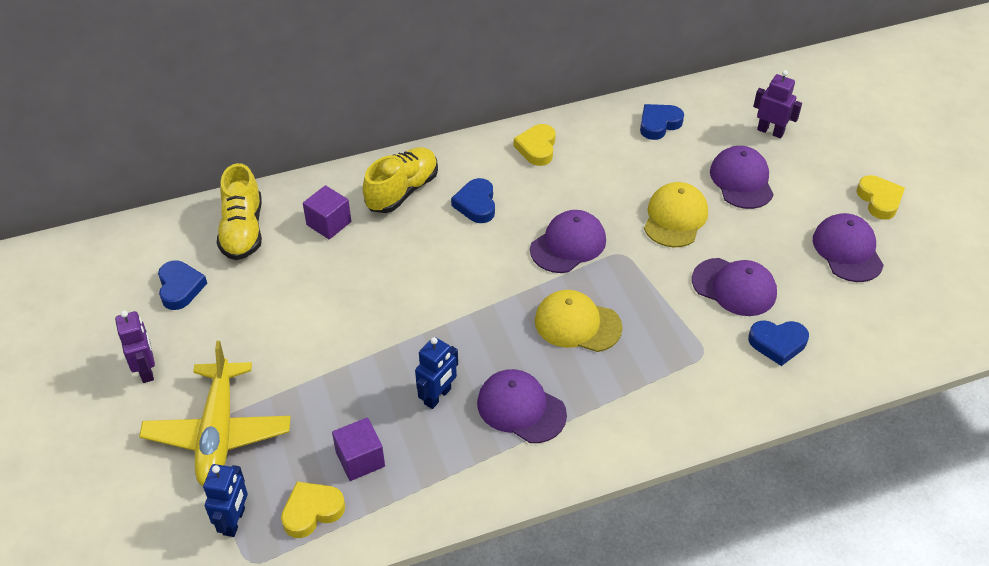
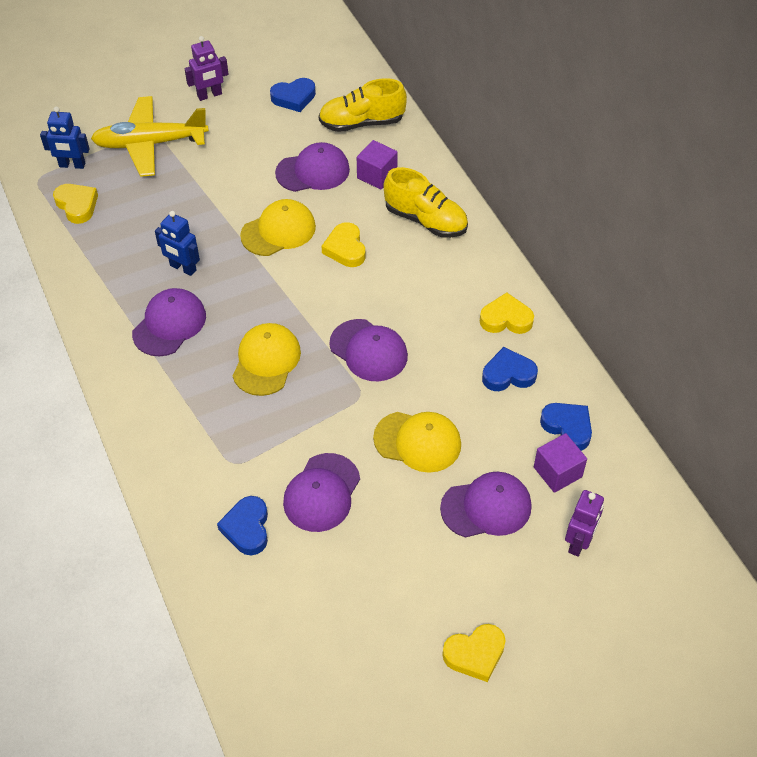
camera: 85 degrees right, 5 degrees up
purple cube [332,418,385,481] -> purple cube moved to [534,433,587,493]
blue heart [451,178,495,223] -> blue heart moved to [482,347,538,391]
purple cap [813,213,884,282] -> purple cap moved to [275,142,350,192]
none -> yellow cap [240,199,316,256]
none -> yellow heart [322,222,365,267]

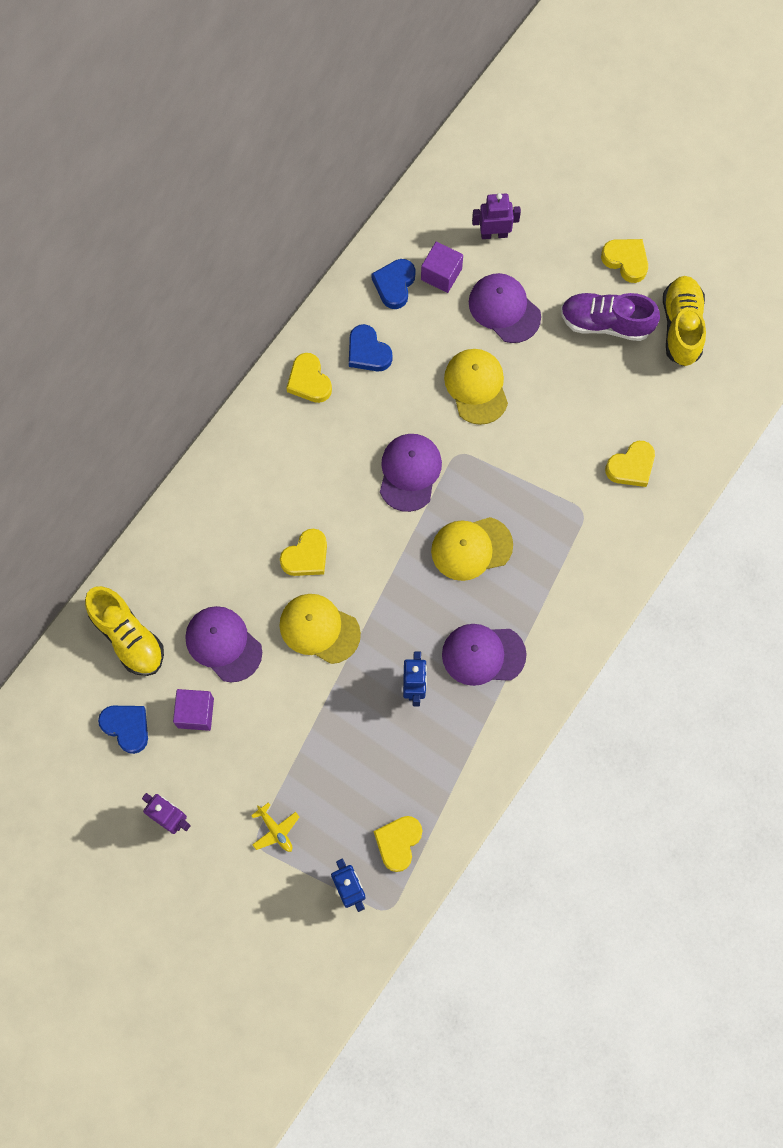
camera: 120 degrees left, 20 degrees up
yellow plane [91,96,209,177] -> yellow plane [251,802,299,852], size x0.40
blue heart [217,496,268,555] -> yellow heart [605,441,655,487]
purple cap [283,453,360,532] -> none
purple cube [357,140,398,190] -> purple cube moved to [173,689,214,731]
yellow shoe [383,167,468,238] -> yellow shoe moved to [663,276,706,366]
none -> purple shoe [561,293,660,341]

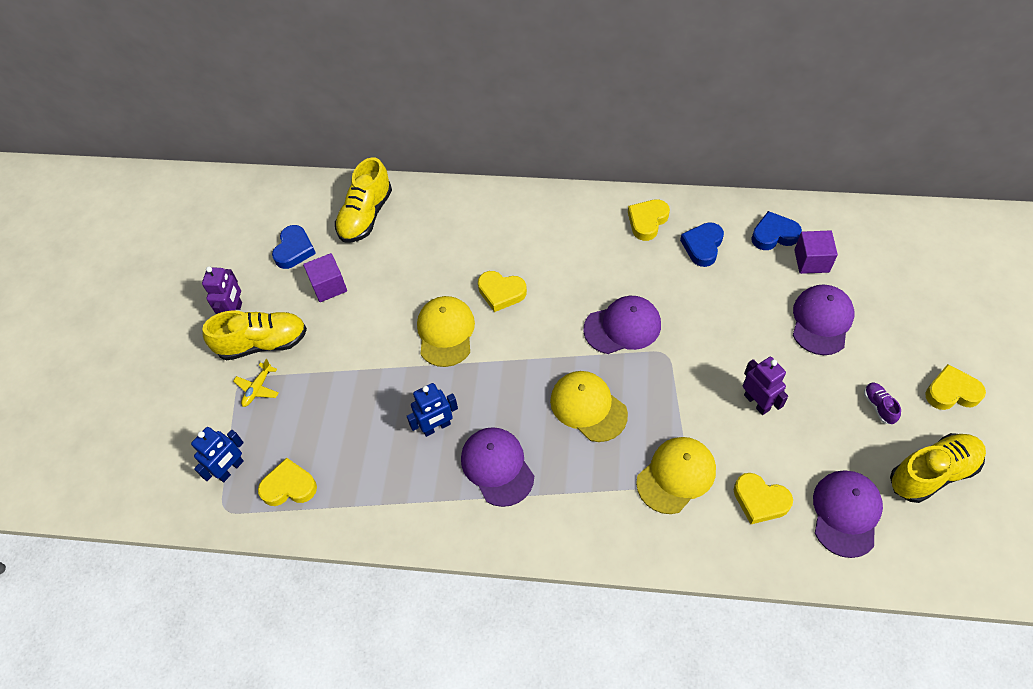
camera: 65 degrees right, 15 degrees down
purple cap [185,606,262,682] -> purple cap moved to [813,470,883,558]
yellow cap [444,349,508,425] -> yellow cap moved to [636,437,716,514]
purple robot [472,193,521,239] -> purple robot moved to [743,357,788,415]
purple shoe [561,293,660,341] -> purple shoe [864,382,901,424], size x0.47
yellow heart [601,239,648,283] -> yellow heart turned 105 degrees counterclockwise [925,364,986,410]
none -> yellow shoe [202,310,307,360]

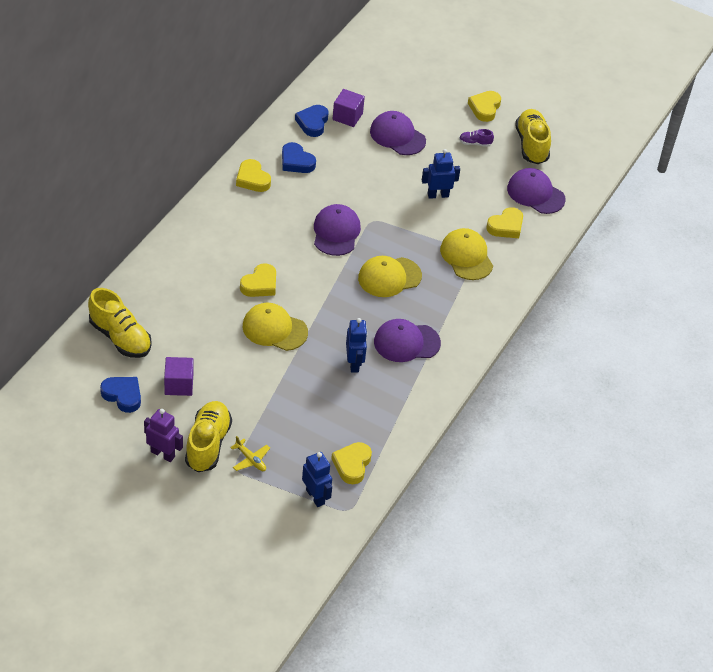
camera: 75 degrees left, 10 degrees down
purple robot [743,357,788,415] -> blue robot [422,149,460,199]

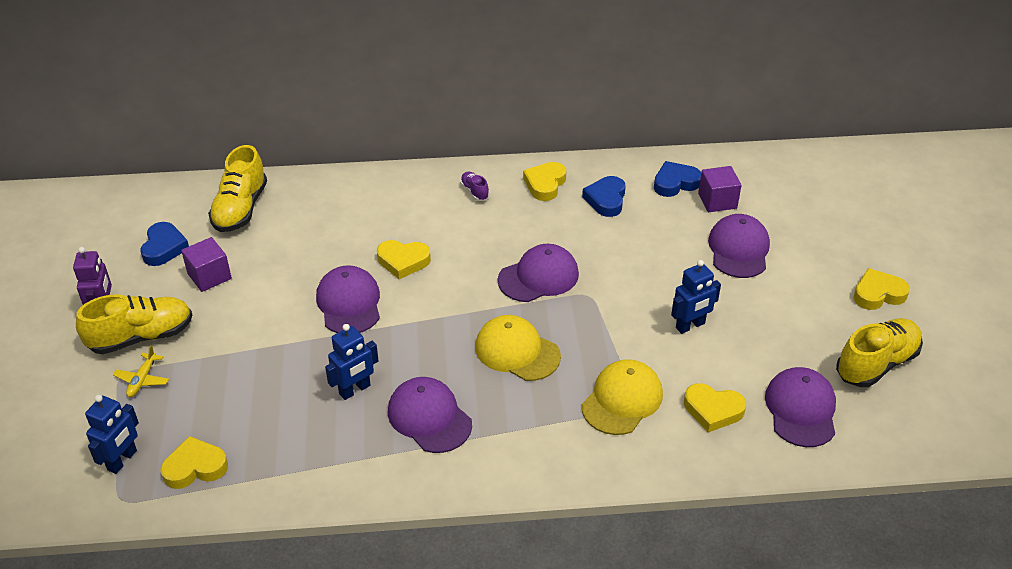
camera: 60 degrees right, 5 degrees down
yellow cap [243,303,308,351] -> purple cap [316,265,380,333]
blue robot [422,149,460,199] -> blue robot turned 105 degrees clockwise [671,260,721,334]
purple shoe [459,129,494,147] -> purple shoe moved to [460,172,489,201]

